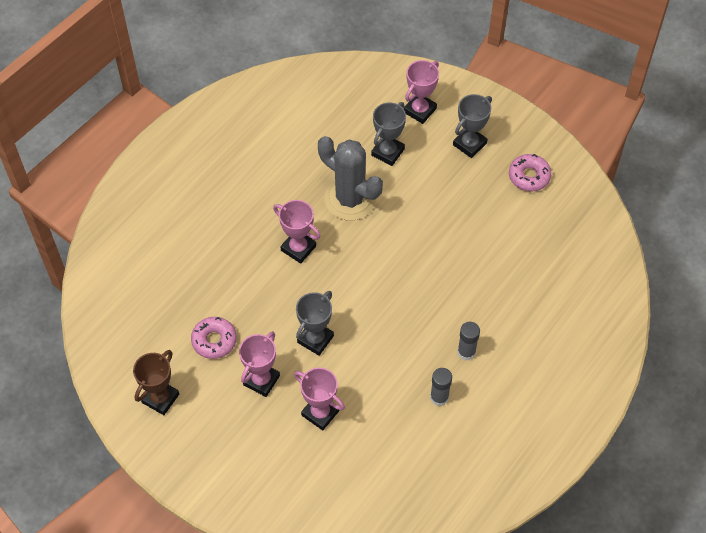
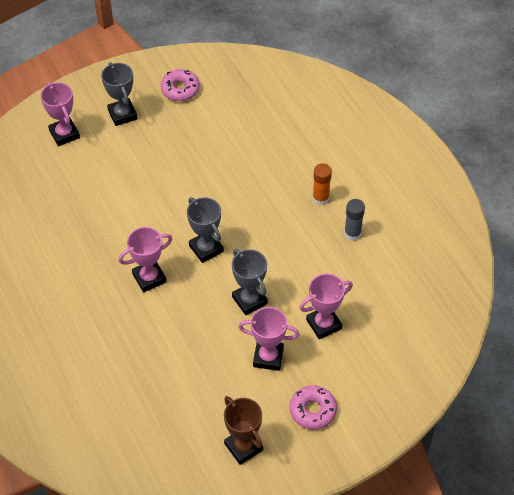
camera: 65 degrees left, 5 degrees down
pink donut [191,317,237,359] -> pink donut moved to [290,385,337,429]
pink trophy [239,331,280,397] -> pink trophy turned 45 degrees counterclockwise [238,307,300,371]
grey cactus [318,136,383,220] -> none
grey trophy [371,102,406,166] -> grey trophy moved to [187,197,224,263]
grey glue stick [457,322,480,361] -> orange glue stick [313,163,332,205]

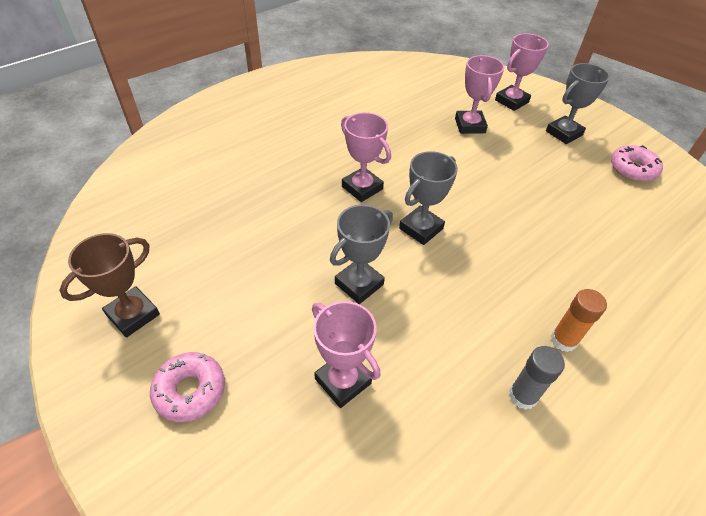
camera: 75 degrees right, 5 degrees down
pink trophy [238,307,300,371] -> pink trophy moved to [455,55,505,134]

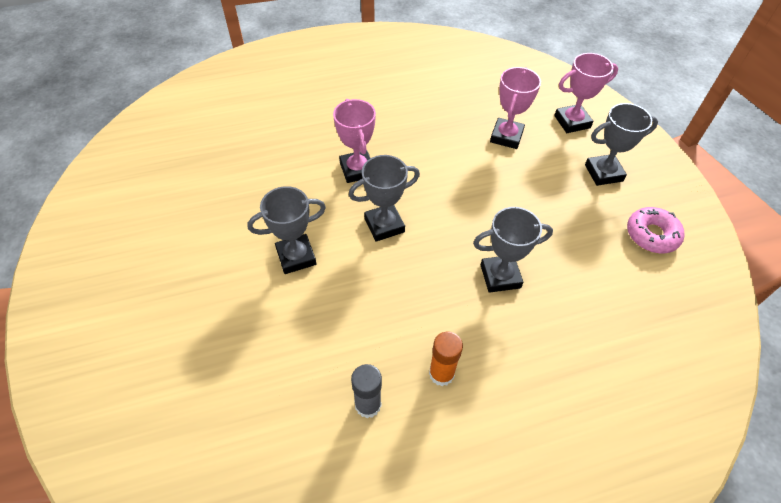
camera: 25 degrees right, 5 degrees up
brown trophy [59,233,160,337] -> none
pink donut [150,352,225,422] -> none
pink trophy [312,301,381,408] -> none
none -> grey trophy [473,207,553,293]

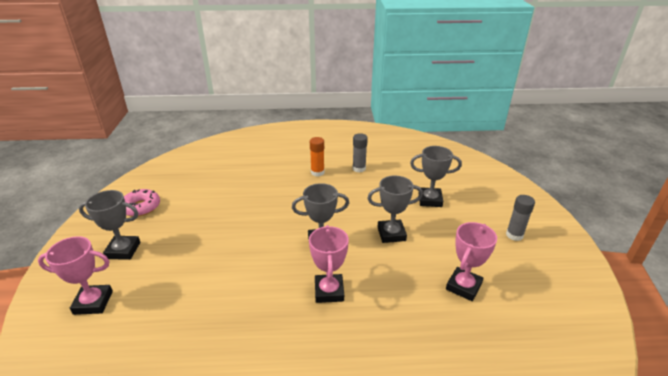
camera: 165 degrees left, 20 degrees down
grey trophy [473,207,553,293] -> grey trophy moved to [410,146,462,207]
pink trophy [490,67,541,149] -> pink trophy moved to [446,222,497,301]
none -> grey glue stick [506,195,535,241]

